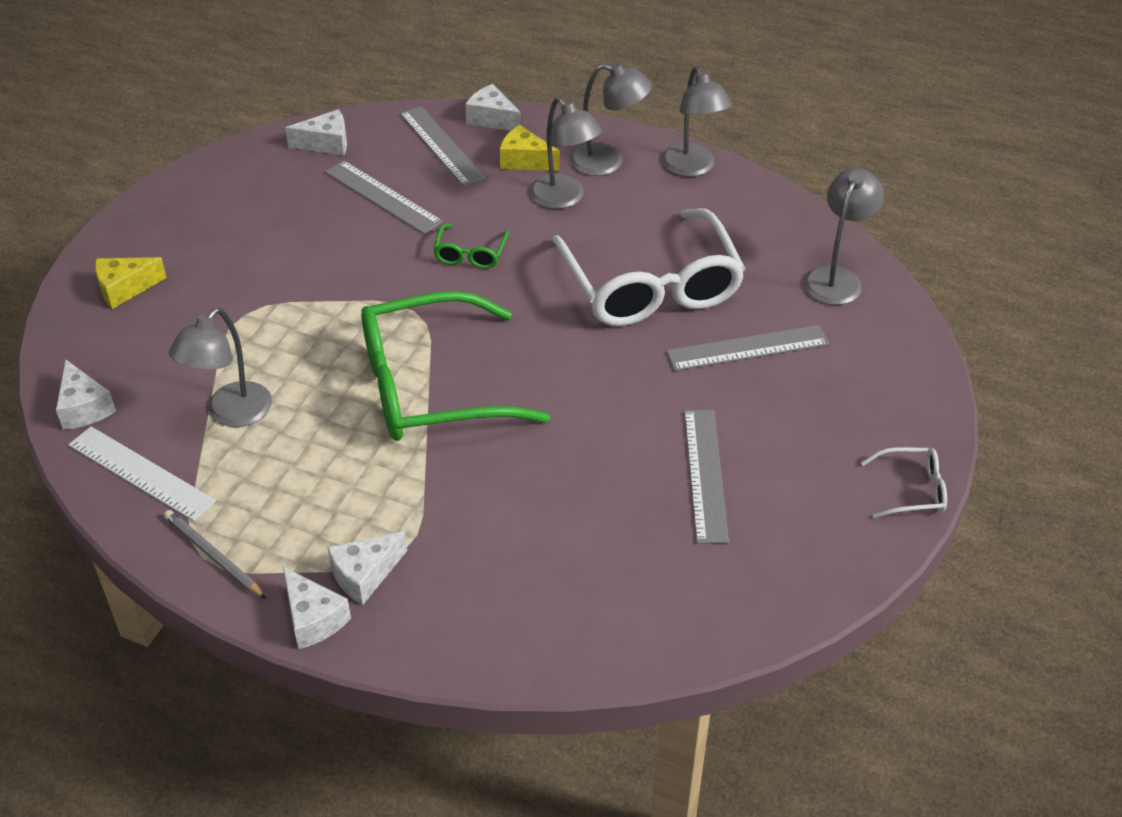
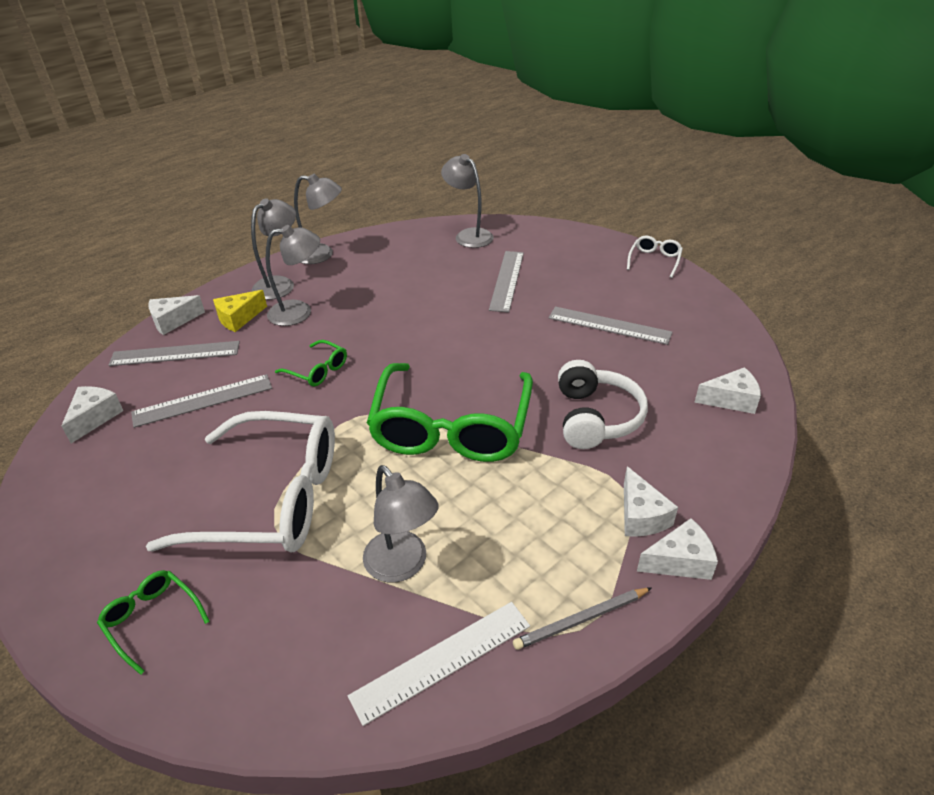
camera: 65 degrees left, 5 degrees down
white cheese [56,360,116,430] -> white cheese moved to [694,367,761,414]
yellow cheese [95,257,167,309] -> green glasses [97,570,210,675]
white glasses [552,208,746,326] -> white glasses moved to [146,411,335,553]
none -> white headphones [558,360,648,449]

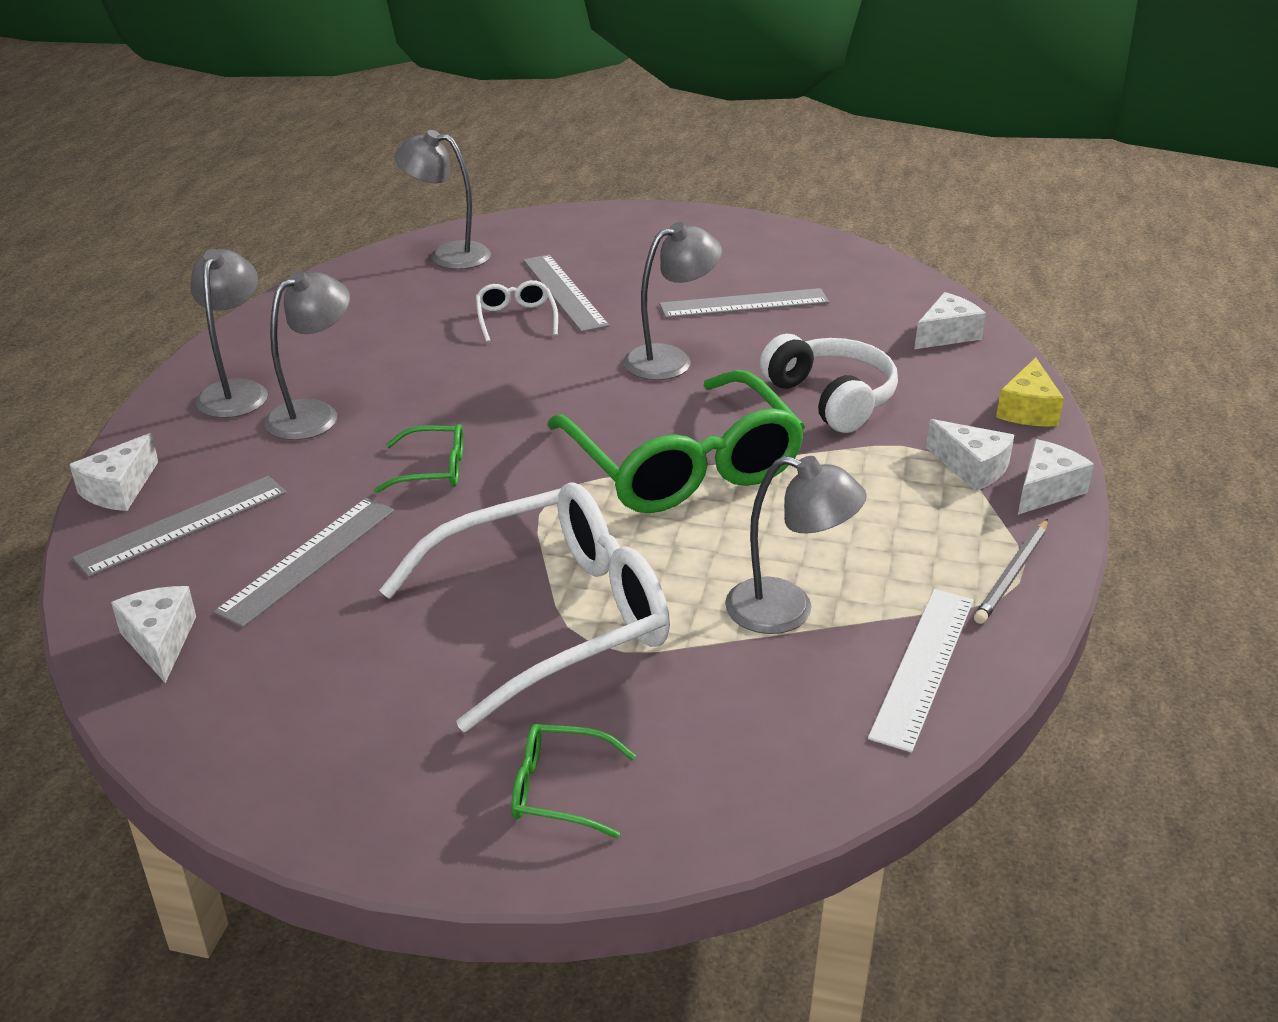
camera: 35 degrees left, 5 degrees down
yellow cheese [213,290,267,332] -> yellow cheese moved to [996,358,1064,427]
grey lamp [294,174,342,264] -> grey lamp moved to [623,222,722,380]
white glasses [627,236,683,278] -> white glasses moved to [476,280,558,342]

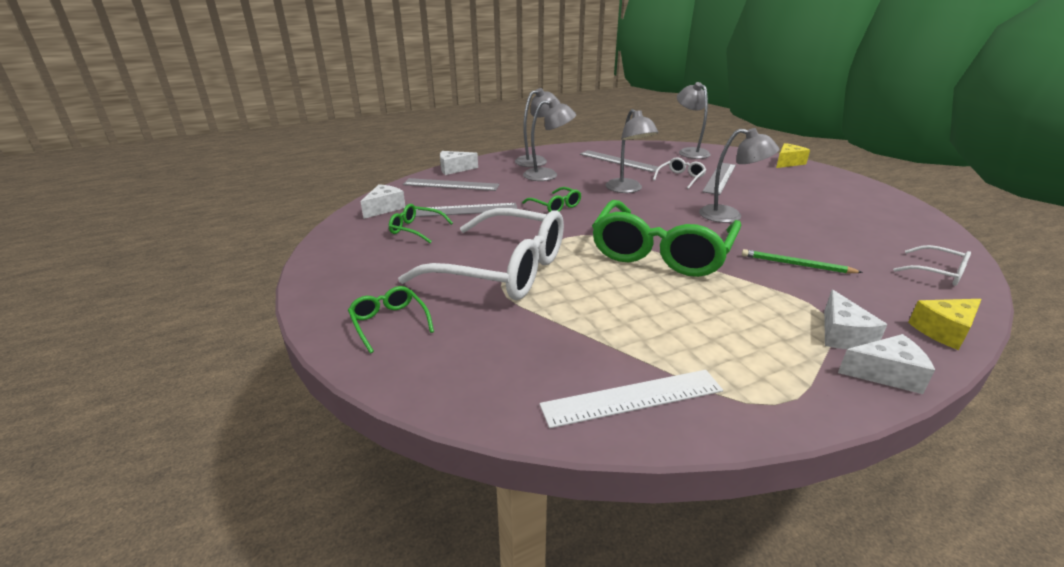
camera: 50 degrees right, 5 degrees down
grey ruler [659,288,829,318] -> grey ruler moved to [580,150,658,172]
grey lamp [725,456,867,634] -> grey lamp moved to [606,109,659,193]
white headphones [760,334,898,433] -> green pencil [742,249,863,273]
white cheese [914,292,986,349] -> white glasses [893,245,971,286]
grey pencil [974,519,1048,624] -> none
none -> green glasses [389,204,453,243]
none -> yellow cheese [776,143,810,168]

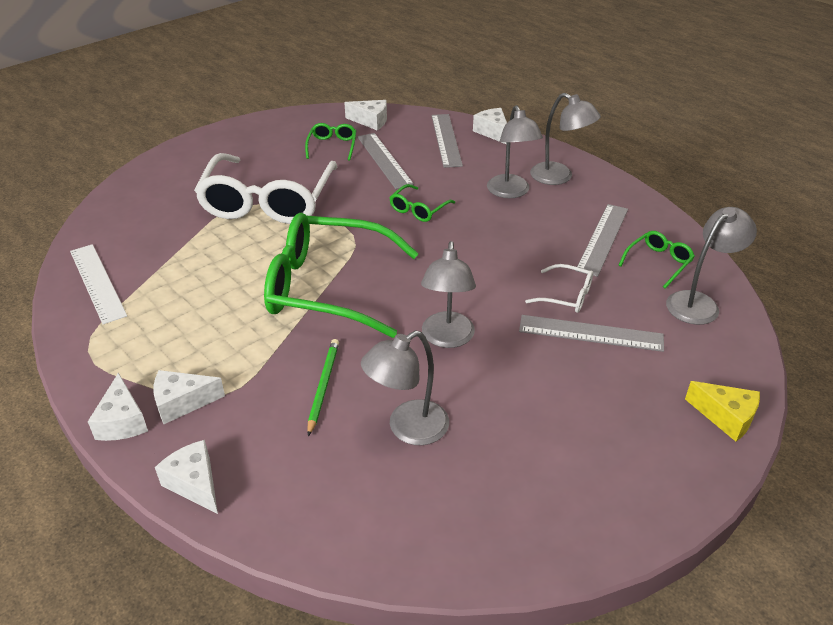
camera: 75 degrees right, 10 degrees up
green glasses [348,286,434,353] -> green glasses moved to [619,231,695,288]
grey lamp [606,109,659,193] -> grey lamp moved to [361,330,449,445]
white glasses [893,245,971,286] -> none
yellow cheese [908,299,982,350] -> white cheese [155,440,218,514]

